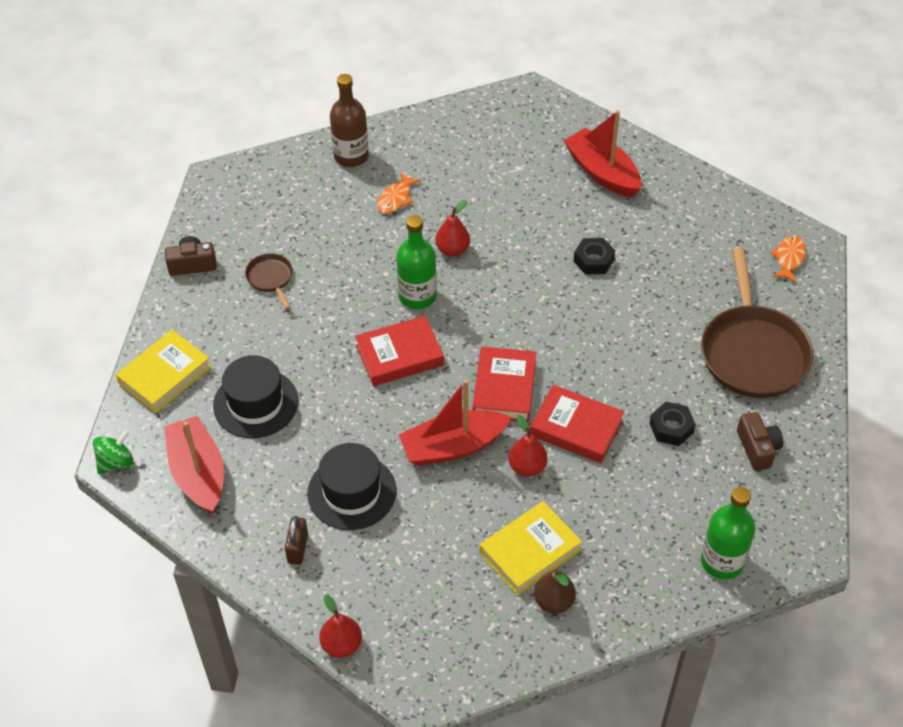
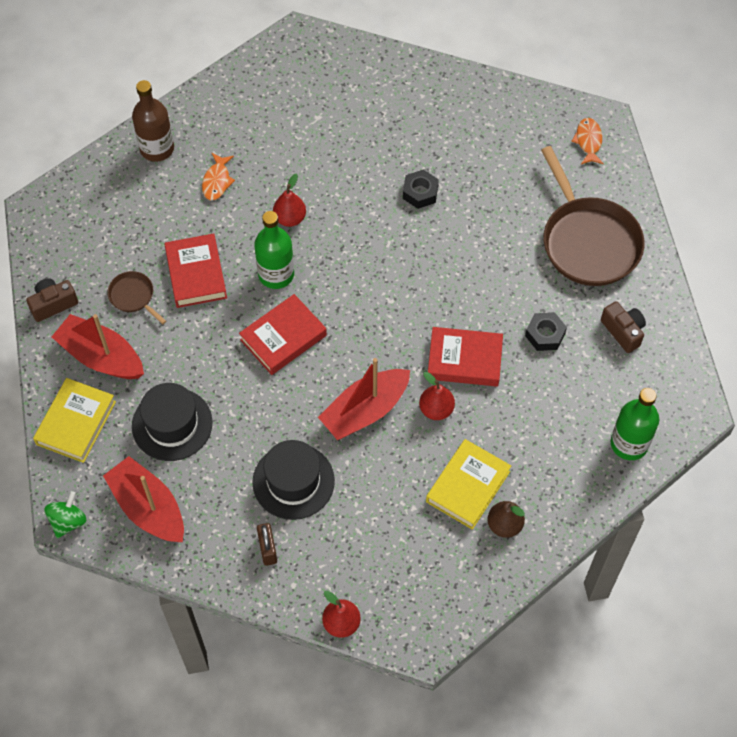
camera: 20 degrees left, 10 degrees up
red book [472,347,536,422] -> red book moved to [165,233,227,308]
red boat [563,110,641,197] -> red boat moved to [52,314,144,379]

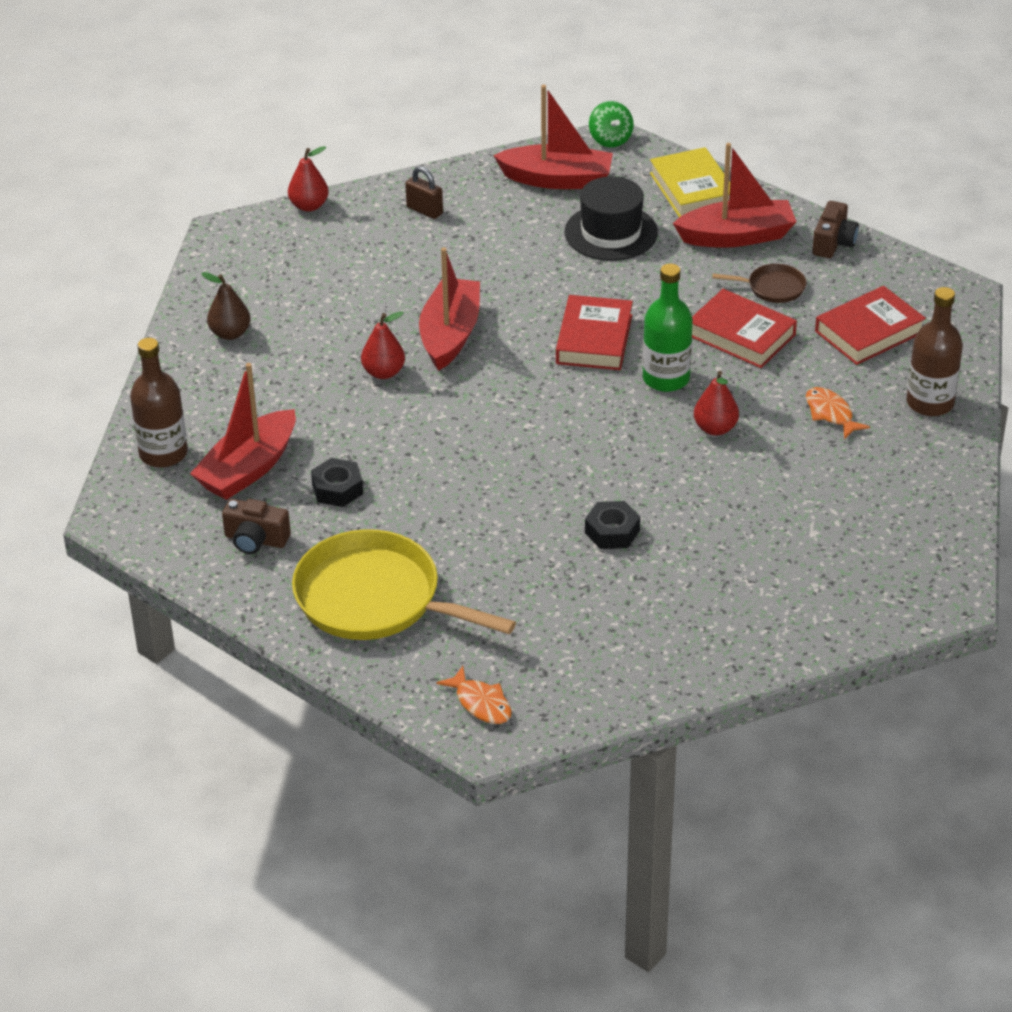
camera: 140 degrees right, 20 degrees down
black hat [252,440,335,520] -> none
yellow book [426,439,511,530] -> none
red book [428,327,503,387] -> red book moved to [815,286,926,365]
brown pan [541,146,645,286] -> yellow pan [292,529,516,640]
green bottle [611,388,659,460] -> brown bottle [130,338,188,468]
none -> red boat [190,363,296,500]

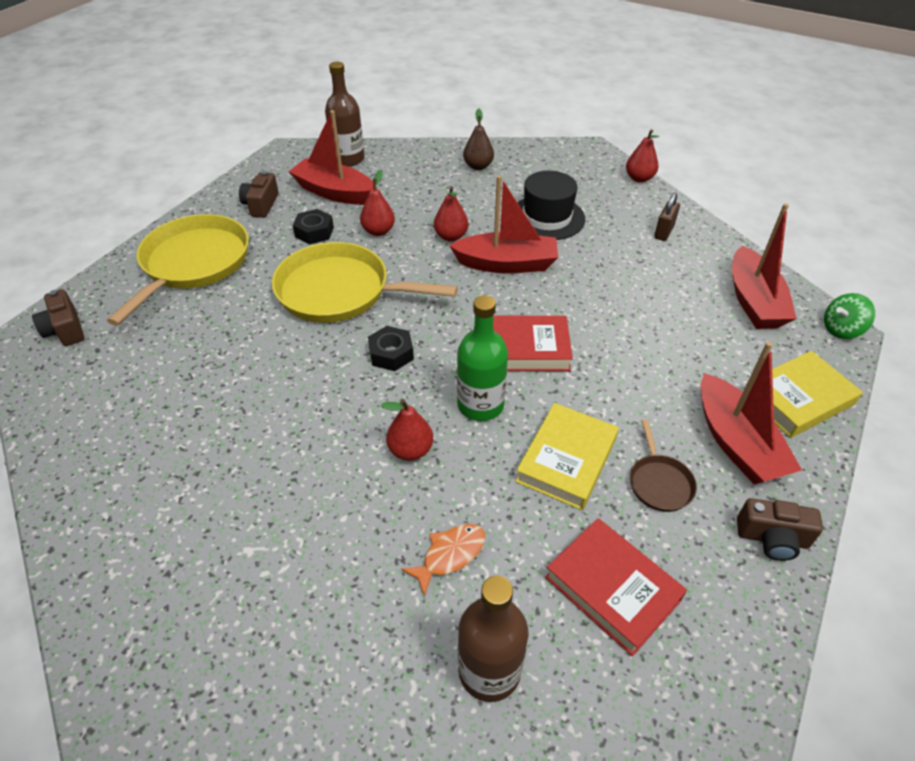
camera: 80 degrees right, 5 degrees up
orange fish [436,666,512,724] -> brown camera [32,289,84,346]
black hat [565,176,658,261] -> black hat moved to [517,171,585,240]
black nut [585,501,640,549] -> black nut moved to [368,326,414,371]
red book [692,289,797,368] -> yellow book [515,403,619,510]
none -> yellow pan [272,242,458,323]
none -> red pear [360,170,395,236]

